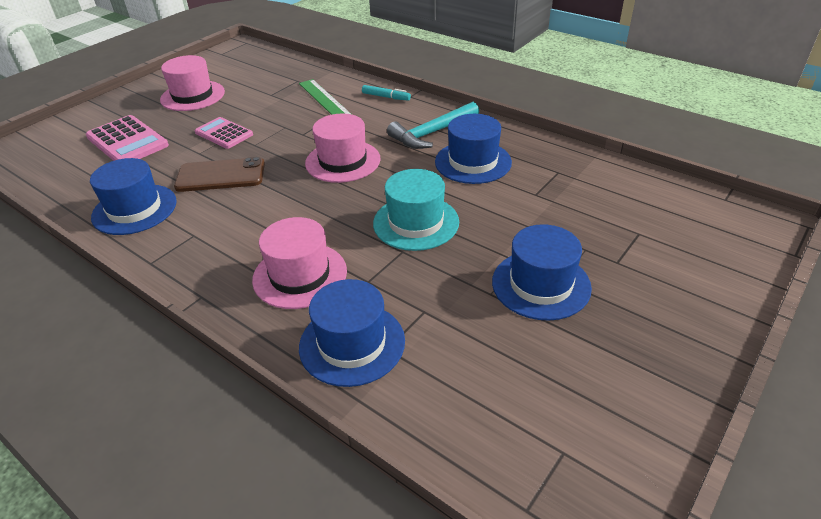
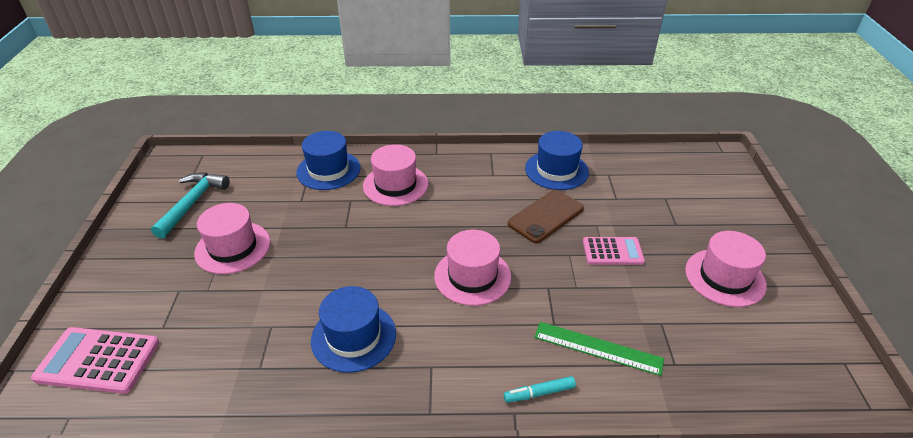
camera: 140 degrees right, 0 degrees up
pink calculator [86,115,169,161] -> pink calculator moved to [31,327,159,394]
turquoise hat [373,169,459,251] -> none
turquoise hammer [387,102,479,149] -> turquoise hammer moved to [151,173,230,239]
blue hat [492,224,592,321] -> pink hat [194,203,270,274]

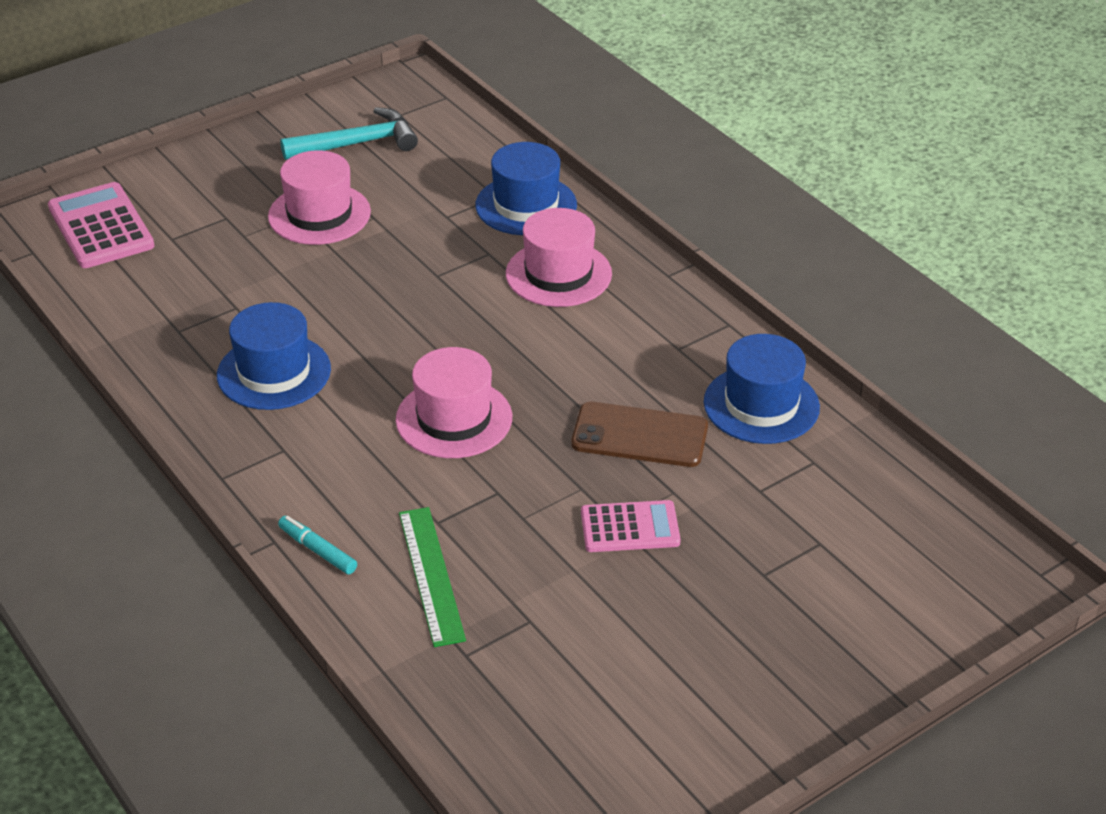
camera: 55 degrees right, 0 degrees up
pink calculator [583,237,645,265] -> pink calculator turned 60 degrees counterclockwise [581,500,681,552]
pink hat [685,231,767,307] -> none

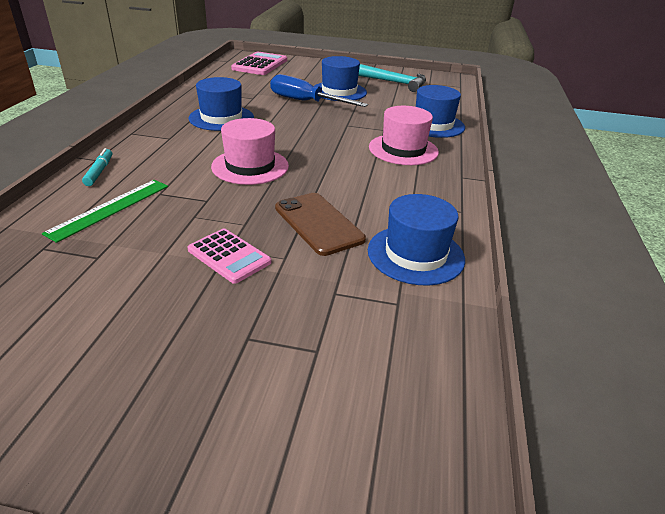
camera: 45 degrees right, 5 degrees down
pink hat [268,150,371,245] -> blue hat [313,56,367,101]
none -> blue screwdriver [270,74,368,107]

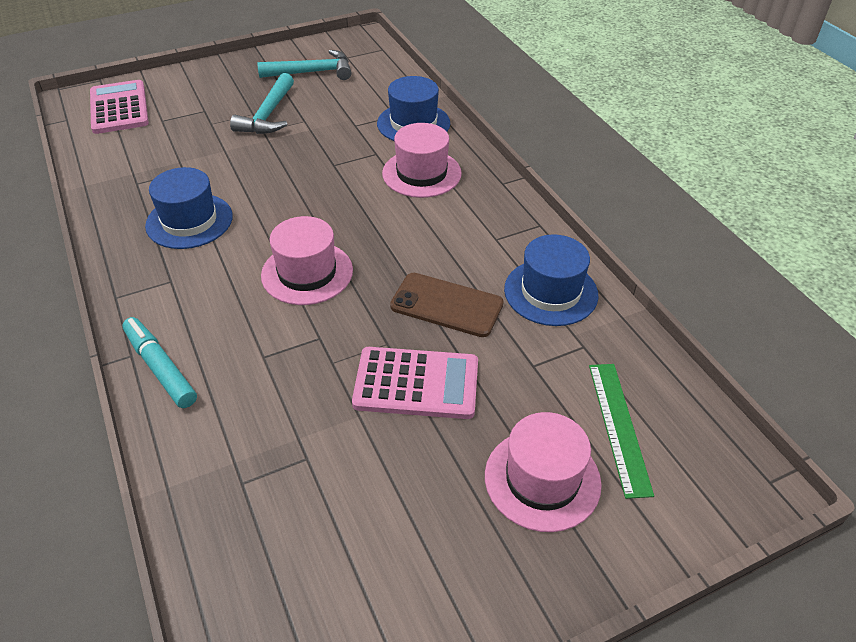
camera: 35 degrees left, 10 degrees up
green ruler [42,180,168,243] -> green ruler moved to [589,364,654,499]
turquoise marker [82,148,112,186] -> turquoise marker [122,317,197,408], size x1.58
pink calculator [188,229,271,284] -> pink calculator [352,347,478,419], size x1.51
blue screwdriver [270,74,368,107] -> none
blue hat [313,56,367,101] -> turquoise hammer [230,73,294,134]
none -> pink hat [485,412,602,532]

